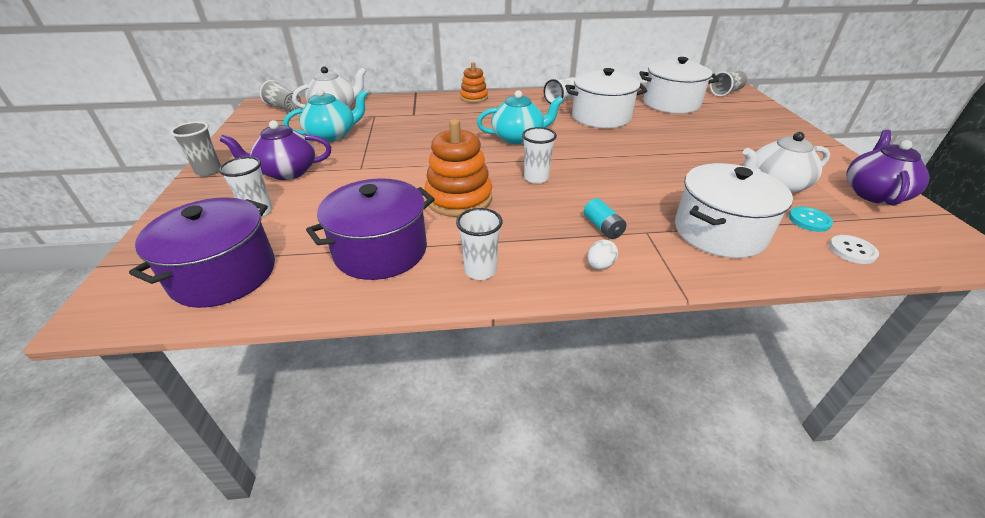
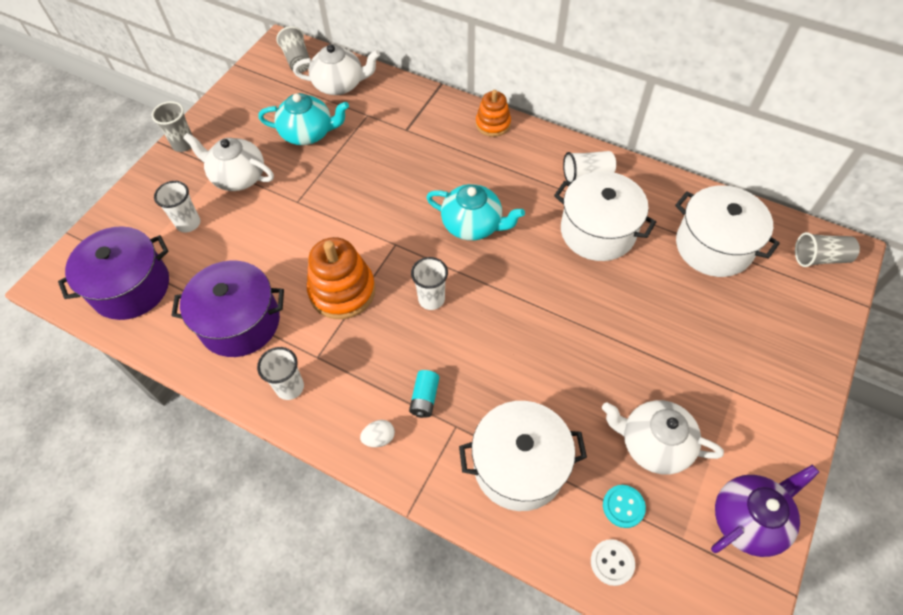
camera: 35 degrees right, 20 degrees up
purple teapot [220,120,331,180] -> white teapot [183,133,274,191]

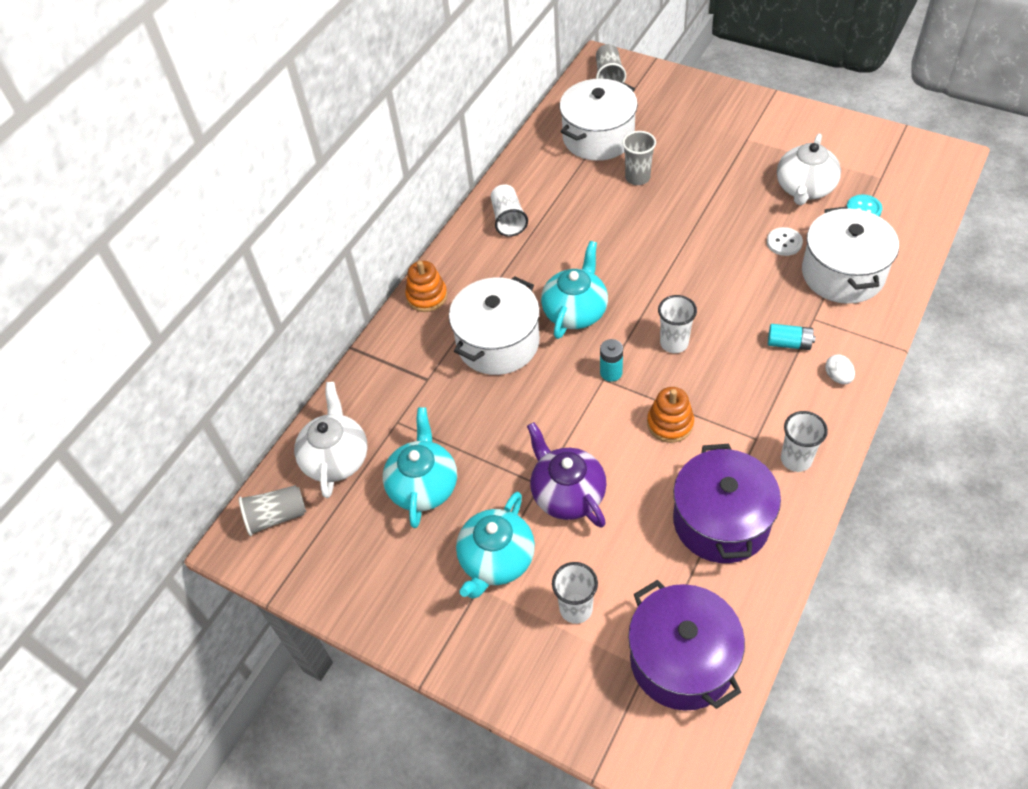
camera: 85 degrees left, 5 degrees down
grey cup [152,101,193,152] -> grey cup moved to [622,131,656,185]
white teapot [183,133,274,191] -> turquoise teapot [456,492,535,598]
orange stacking toy [307,237,375,319] -> orange stacking toy [647,387,694,443], size x0.61
white pot [554,171,656,261] -> white pot moved to [449,276,540,375]
white button [591,539,635,586] -> white button moved to [767,227,803,256]
purple teapot [711,465,819,557] -> purple teapot moved to [527,422,607,528]
none -> turquoise battery [600,339,623,382]

